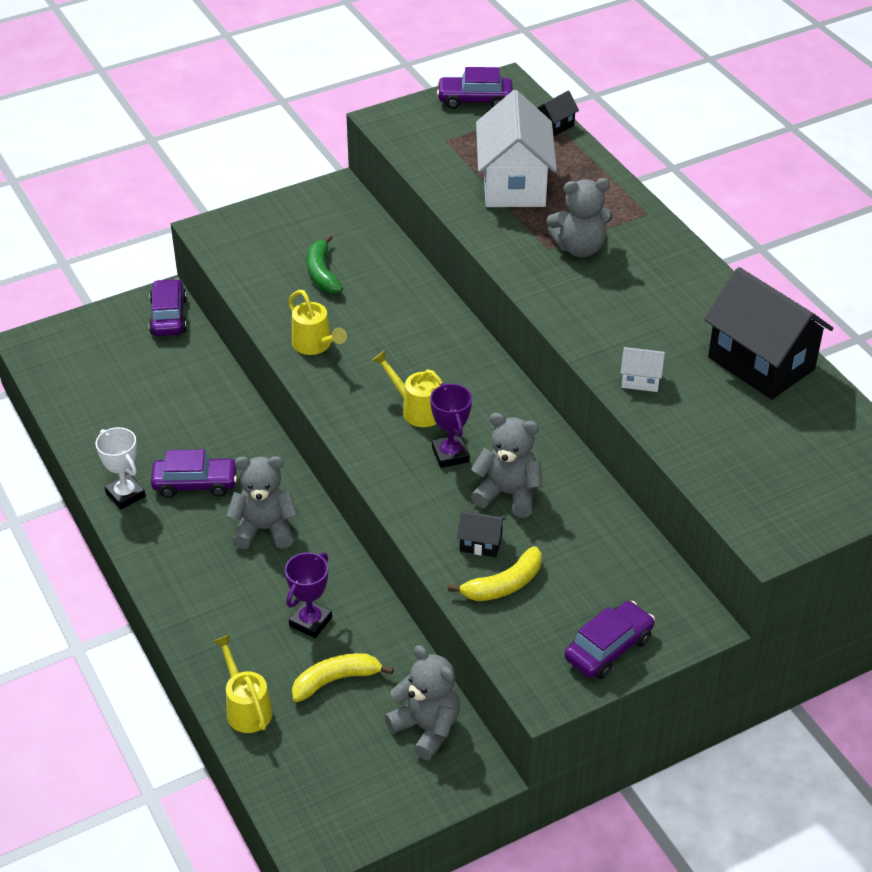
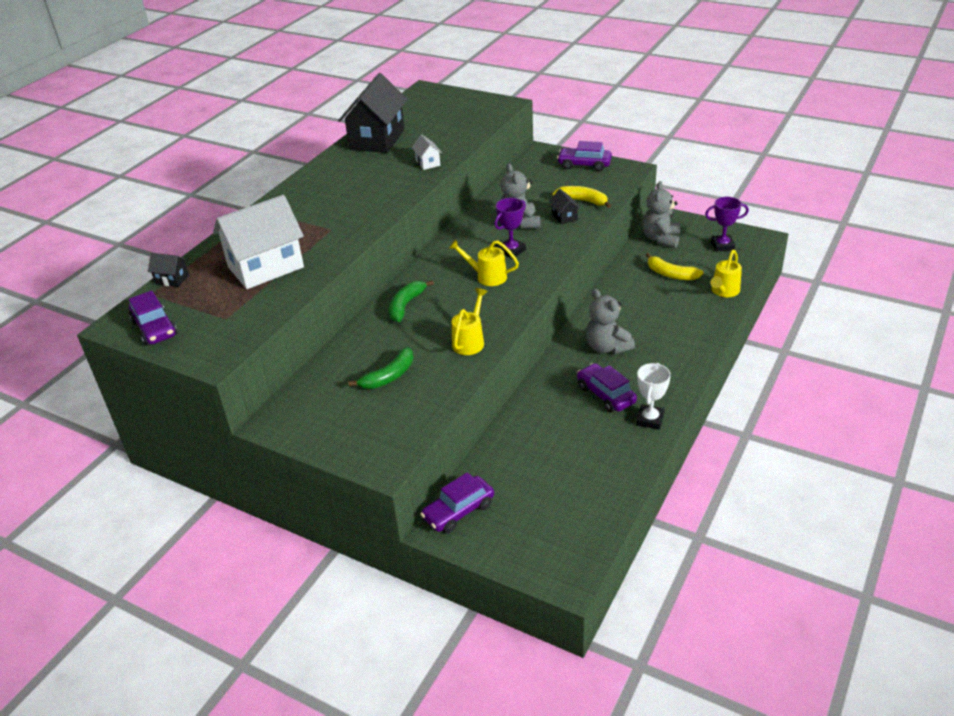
camera: 120 degrees left, 5 degrees down
purple trophy [285,553,332,638] -> purple trophy moved to [705,197,749,251]
yellow watering can [372,350,443,427] -> yellow watering can turned 105 degrees clockwise [449,240,519,286]
grey teddy bear [547,178,613,257] -> none
none -> green banana [389,280,434,322]

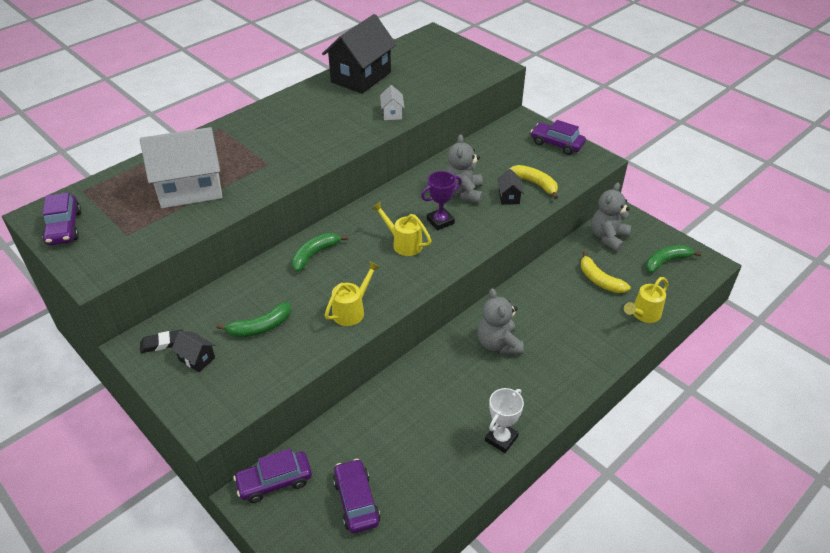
camera: 15 degrees right, 5 degrees up
black house [148,253,189,287] -> black house moved to [171,331,215,372]
purple car [577,363,637,412] -> purple car moved to [333,459,381,533]
purple trophy [705,197,749,251] -> green banana [646,245,702,273]
none -> black eraser [140,329,183,353]

